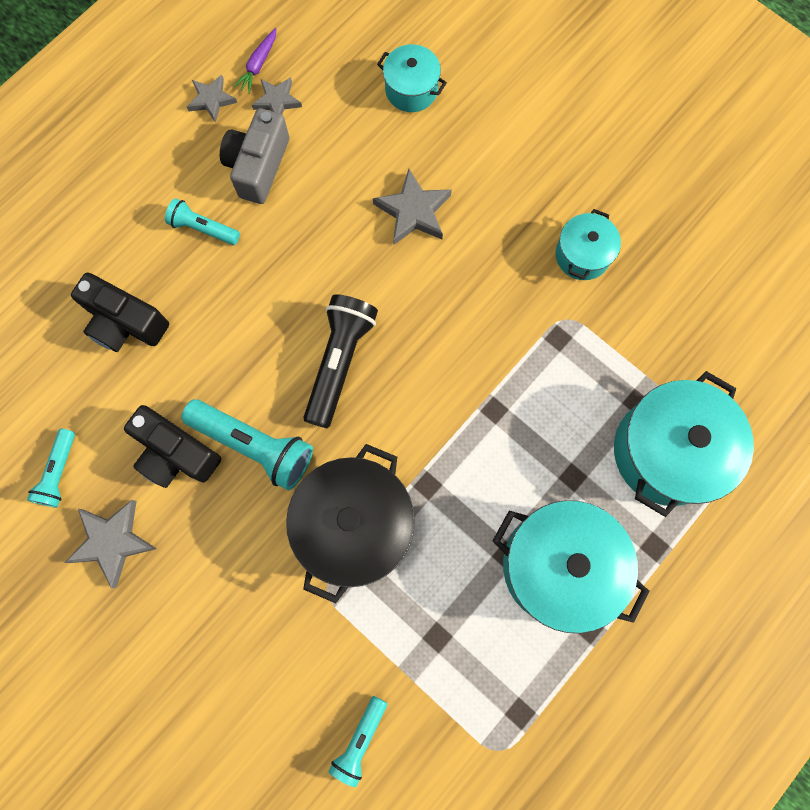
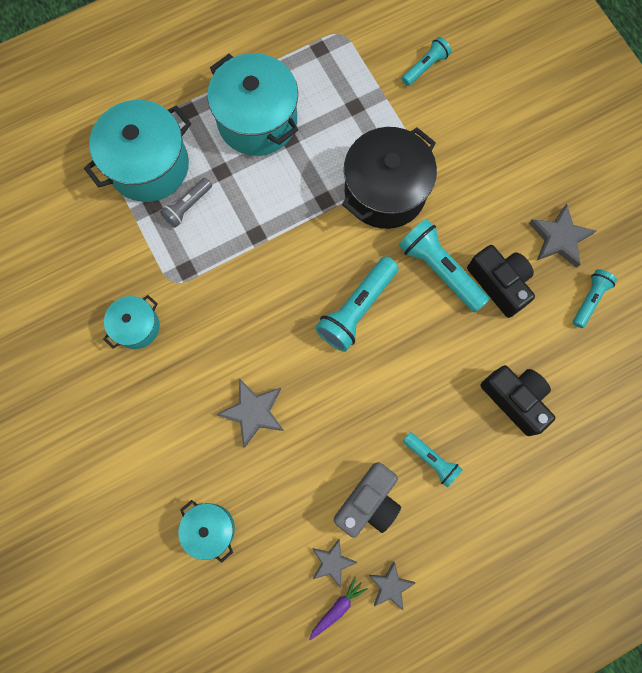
camera: 160 degrees left, 0 degrees up
black flashlight [304,294,378,429] -> turquoise flashlight [315,256,399,352]
none -> grey flashlight [160,178,212,228]

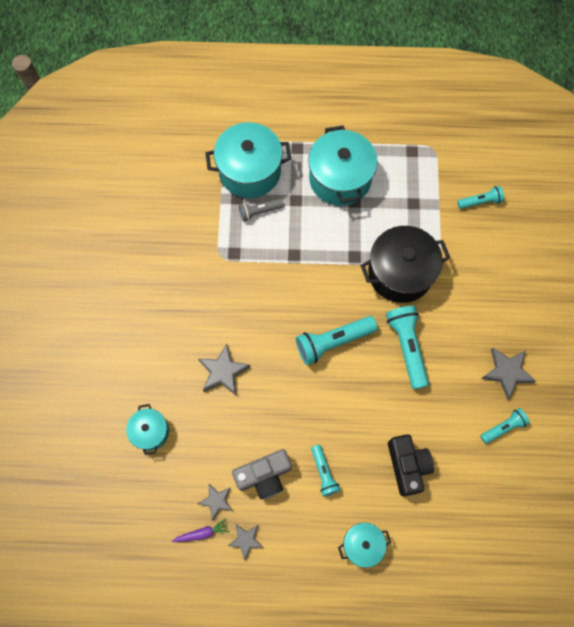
camera: 30 degrees right, 5 degrees down
turquoise pot [103,295,160,349] -> turquoise pot moved to [338,523,391,568]
black camera [467,245,535,318] -> none

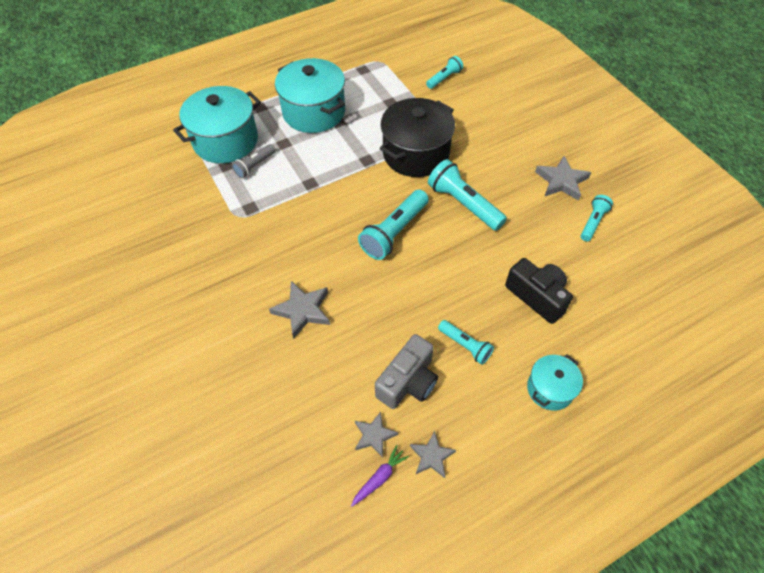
camera: 30 degrees left, 15 degrees down
turquoise pot [126,404,169,455] -> none

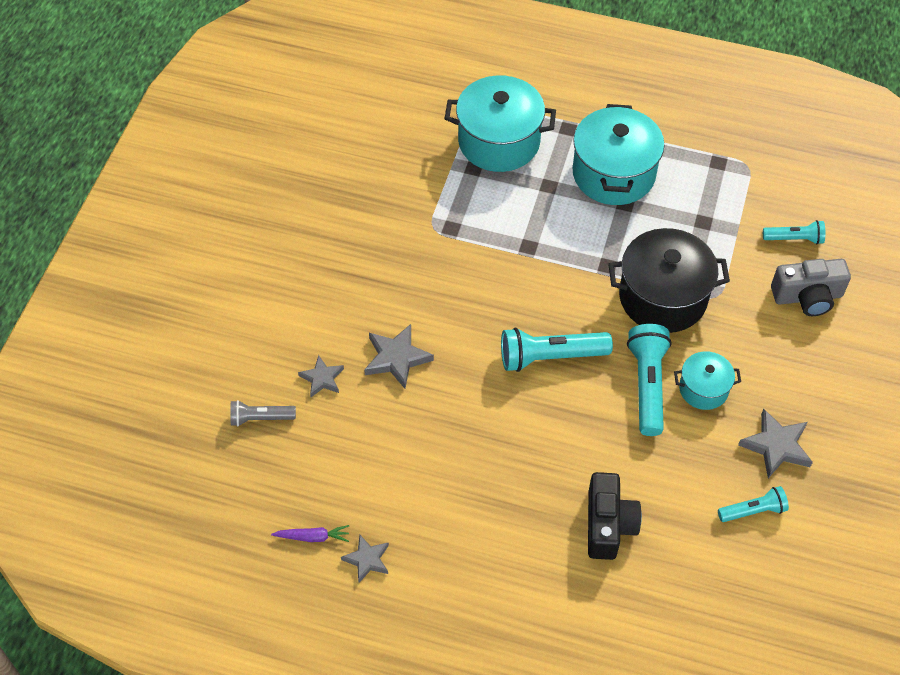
camera: 45 degrees right, 0 degrees up
grey flashlight [232,144,276,179] -> grey flashlight moved to [230,400,296,426]
grey star [355,412,398,458] -> grey star moved to [298,355,344,397]
grey camera [375,334,438,409] -> grey camera moved to [771,259,851,316]
turquoise flashlight [438,320,494,365] -> none
turquoise pot [527,354,583,411] -> turquoise pot moved to [674,351,741,410]

